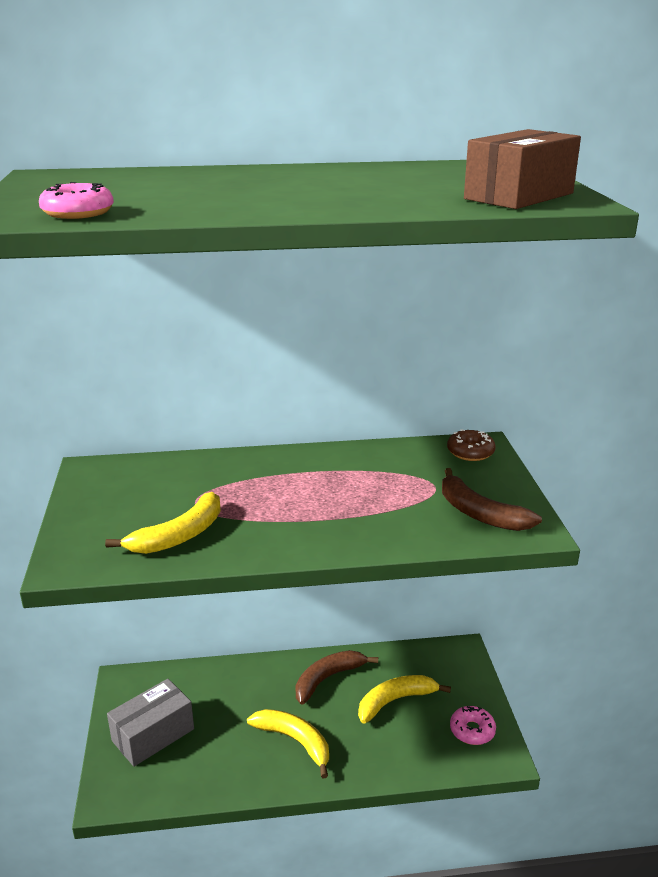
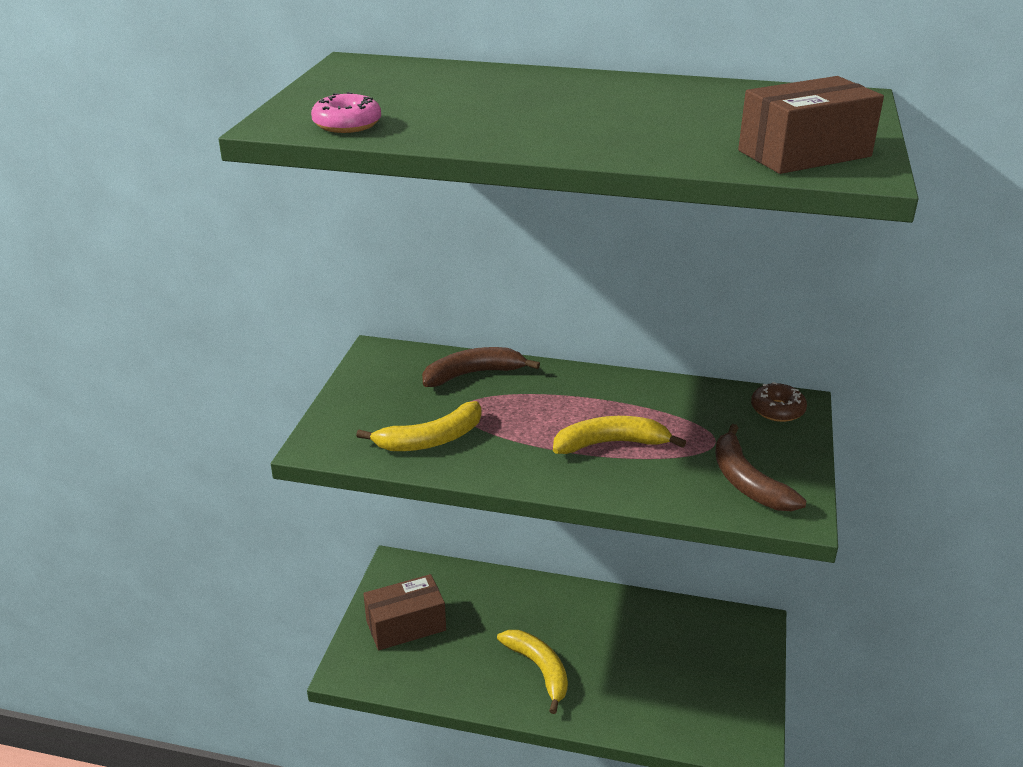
camera: 20 degrees right, 5 degrees up
grey box [107,679,194,767] -> brown box [363,574,446,650]
brown banana [296,650,378,705] -> brown banana moved to [422,347,540,387]
yellow banana [358,675,451,724] -> yellow banana moved to [553,416,686,454]
pink donut [450,706,496,745] -> none

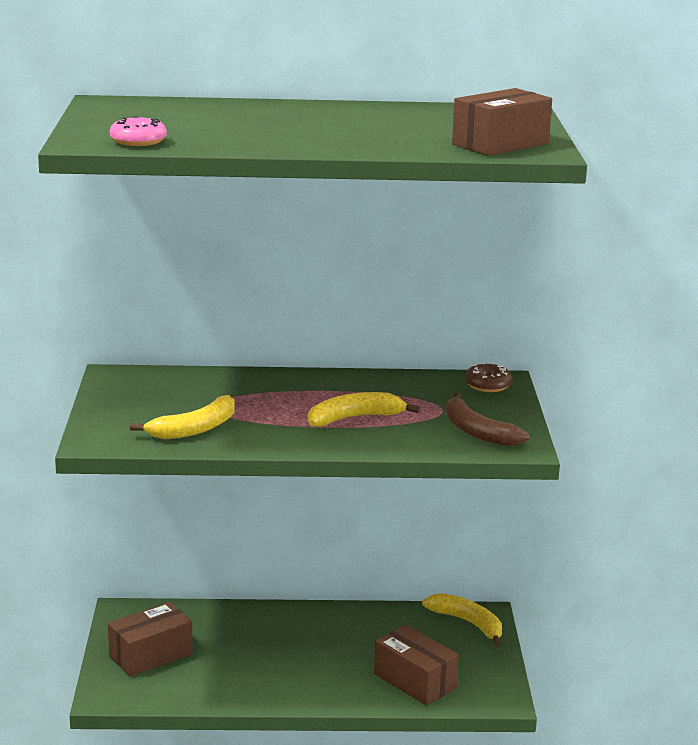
camera: 15 degrees left, 10 degrees down
brown banana [422,347,540,387] -> none
yellow banana [497,630,568,714] -> yellow banana moved to [422,593,502,647]
none -> brown box [374,625,459,706]

